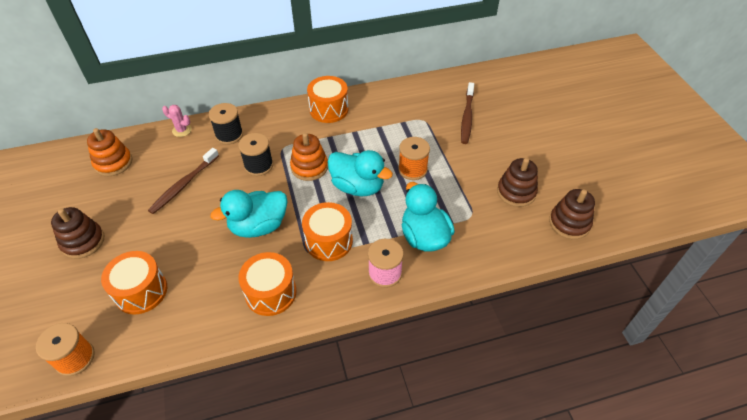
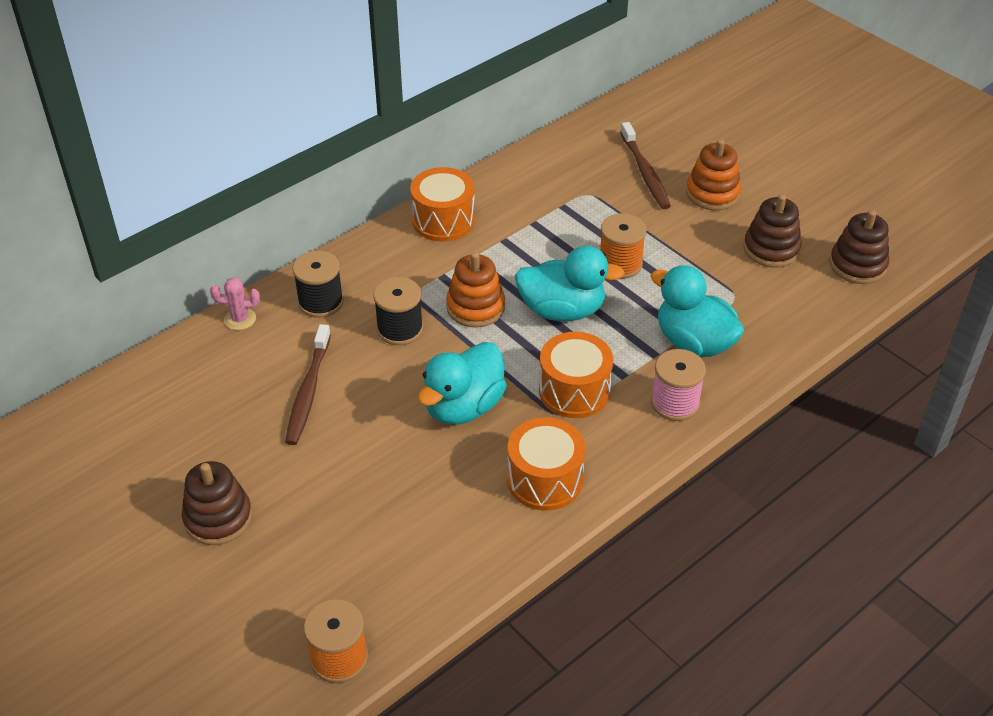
camera: 25 degrees left, 5 degrees down
orange stacking toy [87,128,132,176] -> orange stacking toy moved to [686,139,741,210]
orange drum [101,251,167,315] -> none

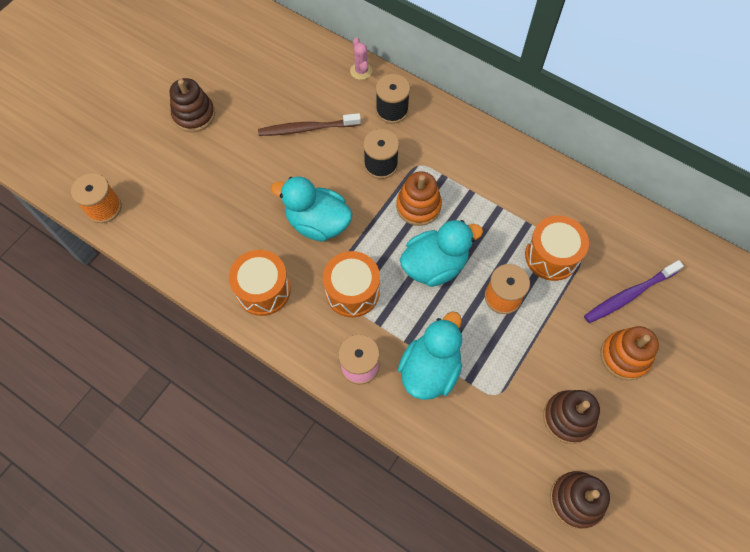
camera: 75 degrees right, 20 degrees up
orange drum [410,167,475,242] -> orange drum moved to [525,215,589,281]
turquoise duck [515,246,625,321] -> turquoise duck turned 105 degrees counterclockwise [400,220,483,287]
brown toothbrush [620,122,671,209] -> purple toothbrush [584,260,684,323]

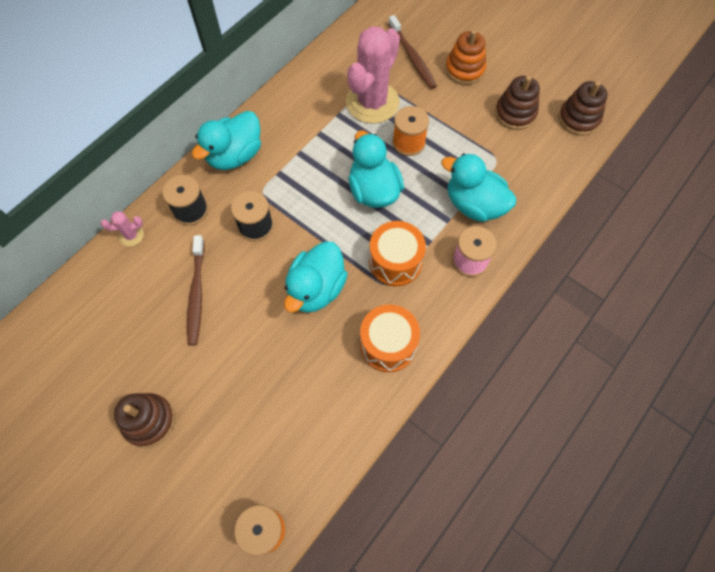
camera: 85 degrees left, 0 degrees up
orange stacking toy [396,171,442,226] -> none
orange drum [525,215,589,281] -> pink cactus [346,26,400,124]
purple toothbrush [584,260,684,323] -> brown toothbrush [388,15,437,89]
none -> turquoise duck [192,111,261,170]

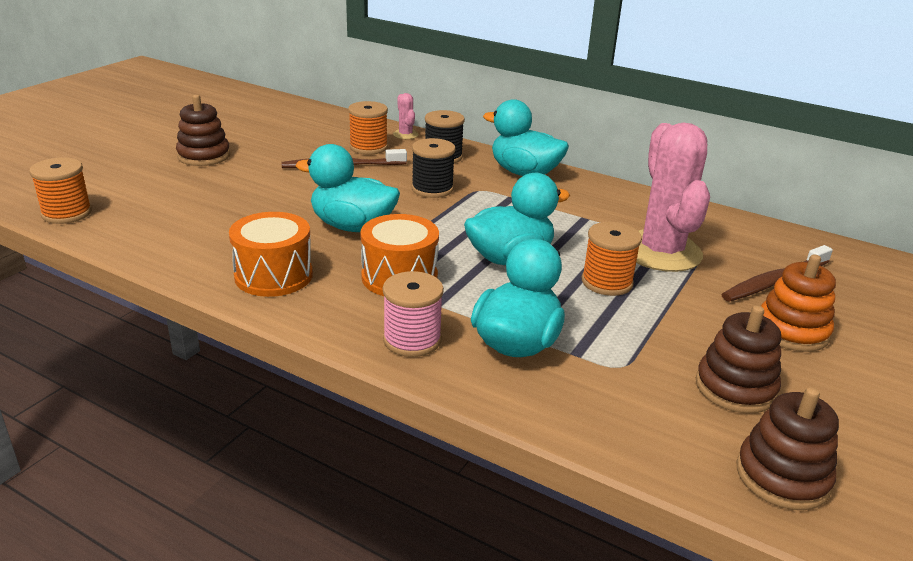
camera: 80 degrees right, 35 degrees down
pink cactus [346,26,400,124] -> pink cactus turned 60 degrees clockwise [636,122,710,272]
none -> orange spool [348,101,388,154]

